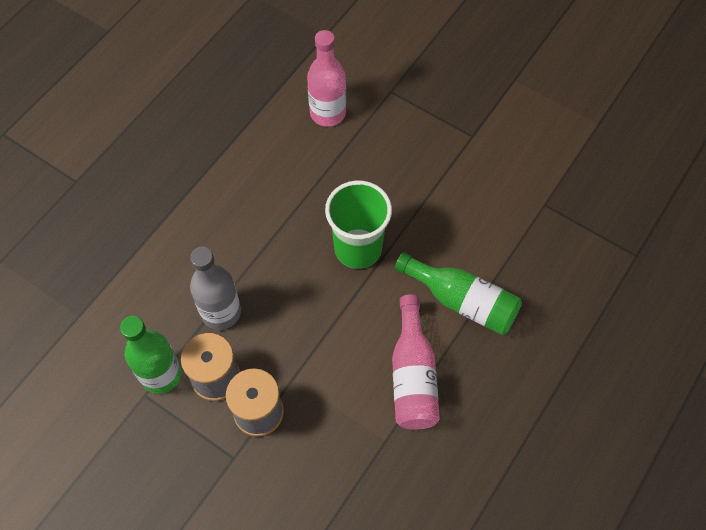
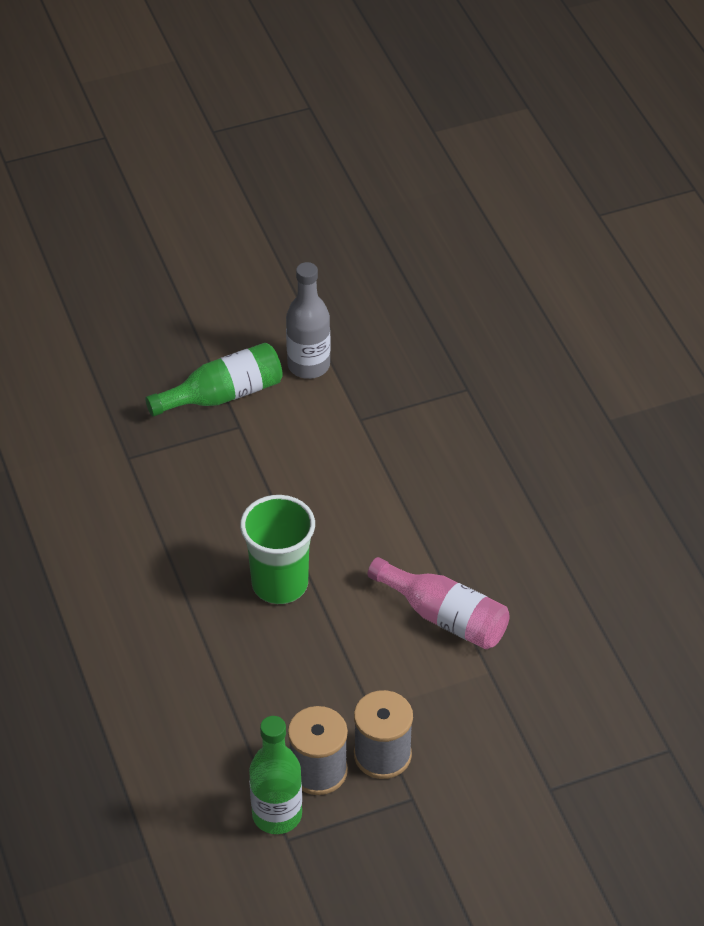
camera: 55 degrees left, 15 degrees down
grey bottle [190,246,241,330] -> grey bottle moved to [286,262,331,379]
pink bottle [307,30,346,127] -> none
green bottle [395,252,522,335] -> green bottle moved to [145,343,283,417]

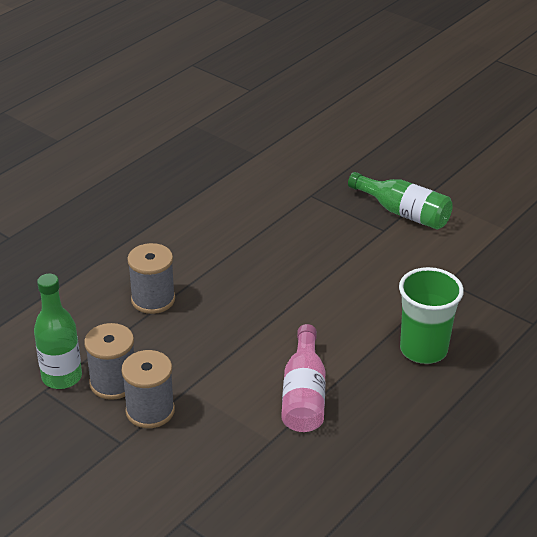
camera: 60 degrees right, 10 degrees down
green cup [240,495,315,604] -> green cup moved to [399,267,464,364]
grey bottle [286,262,331,379] -> none
none -> grey spool [127,243,175,314]

